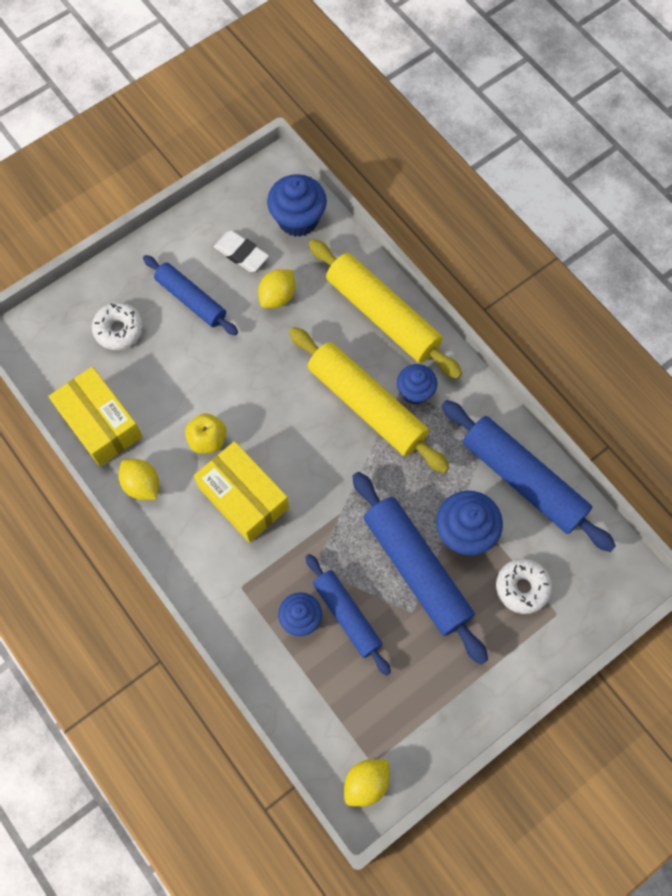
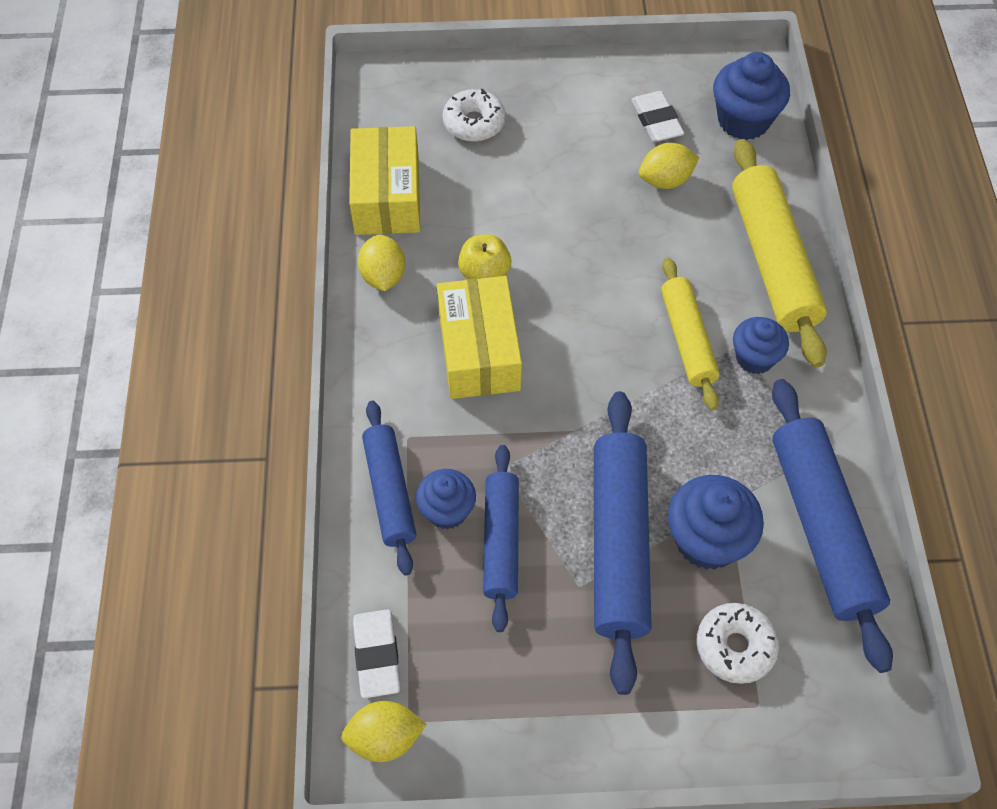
camera: 35 degrees right, 10 degrees down
blue rolling pin [143,255,238,335] -> blue rolling pin moved to [362,401,416,576]
yellow rolling pin [289,327,450,473] -> yellow rolling pin [661,257,720,410], size x0.62
none -> white eraser [353,609,401,698]

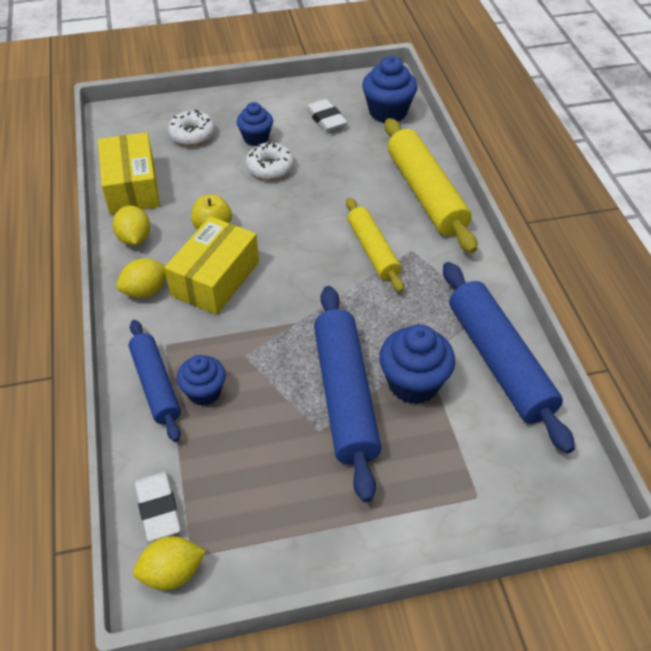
camera: 10 degrees left, 10 degrees down
yellow box [437,276,522,399] -> yellow box turned 45 degrees clockwise [164,216,259,315]
blue rolling pin [483,445,519,632] -> none
yellow lemon [639,143,699,189] -> yellow lemon moved to [116,258,166,298]
white donut [696,603,779,684] -> white donut moved to [246,142,294,180]
blue cupcake [733,317,789,374] -> blue cupcake moved to [237,102,273,146]

